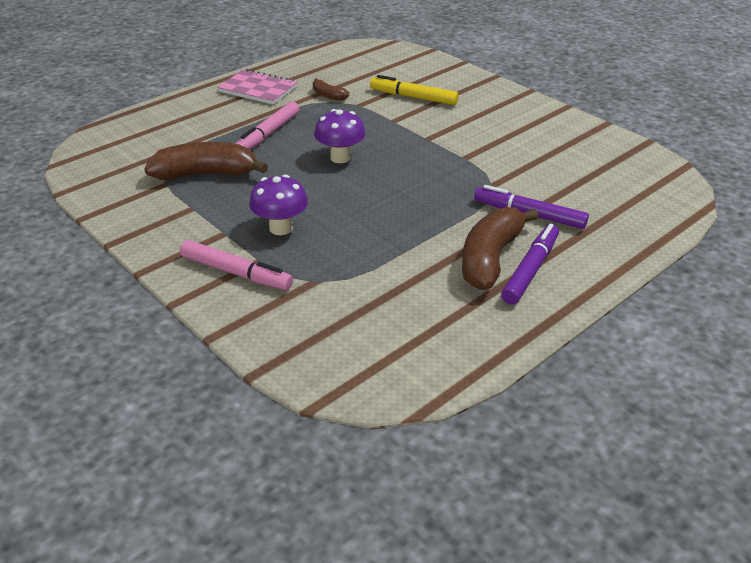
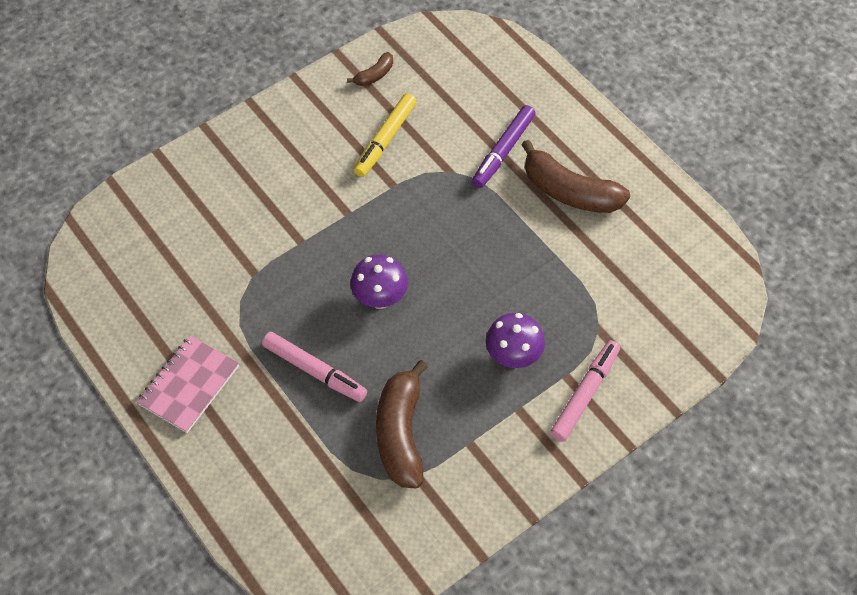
camera: 85 degrees left, 20 degrees up
brown banana [313,78,349,101] -> brown banana moved to [347,52,393,86]
yellow marker [370,75,459,105] -> yellow marker moved to [354,93,416,177]
purple marker [501,224,559,305] -> none

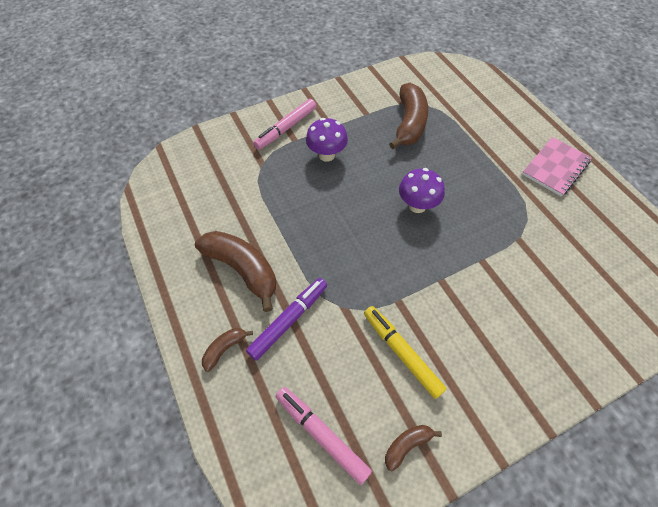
camera: 170 degrees left, 0 degrees up
pink marker [262,332,367,402] -> pink marker moved to [276,387,372,485]
yellow marker [354,93,416,177] -> yellow marker turned 75 degrees counterclockwise [364,306,447,399]
none -> brown banana [202,328,253,372]

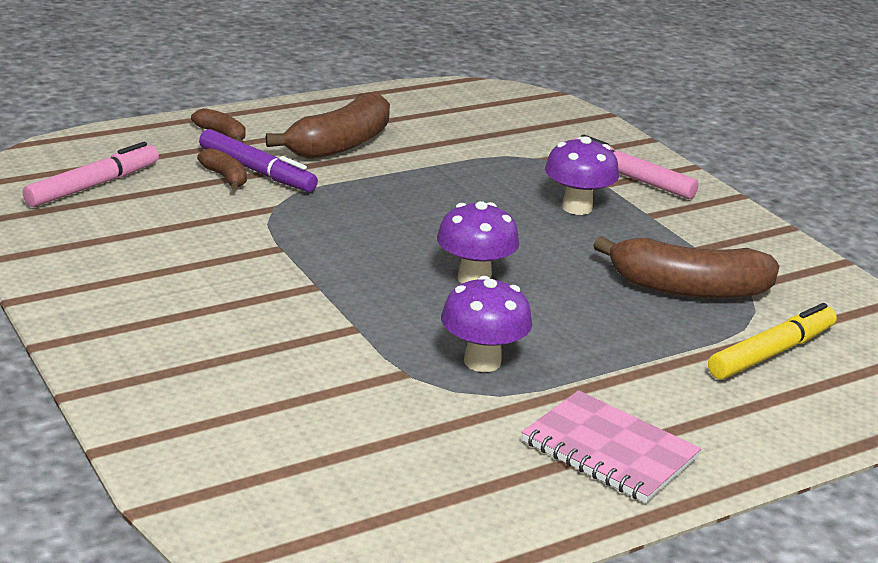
camera: 85 degrees right, 30 degrees down
yellow marker [364,306,447,399] -> yellow marker moved to [708,303,837,379]
brown banana [385,425,442,471] -> brown banana moved to [197,148,247,190]
none -> purple mushroom [441,276,532,372]

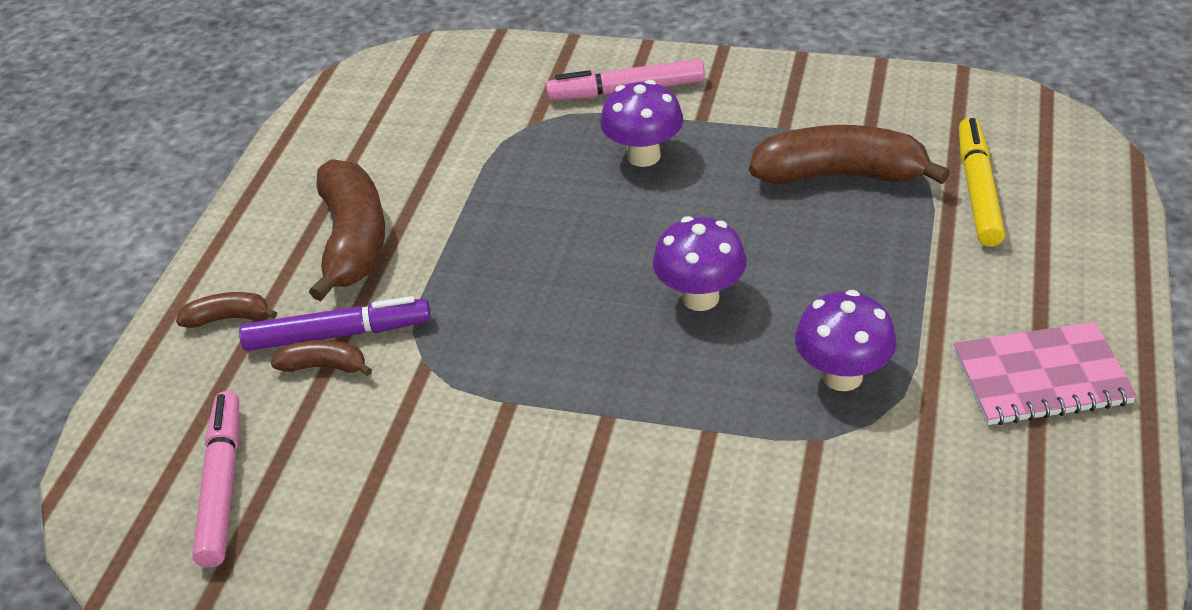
camera: 40 degrees left, 15 degrees up
brown banana [593,236,779,299] -> brown banana turned 135 degrees counterclockwise [749,125,950,184]

